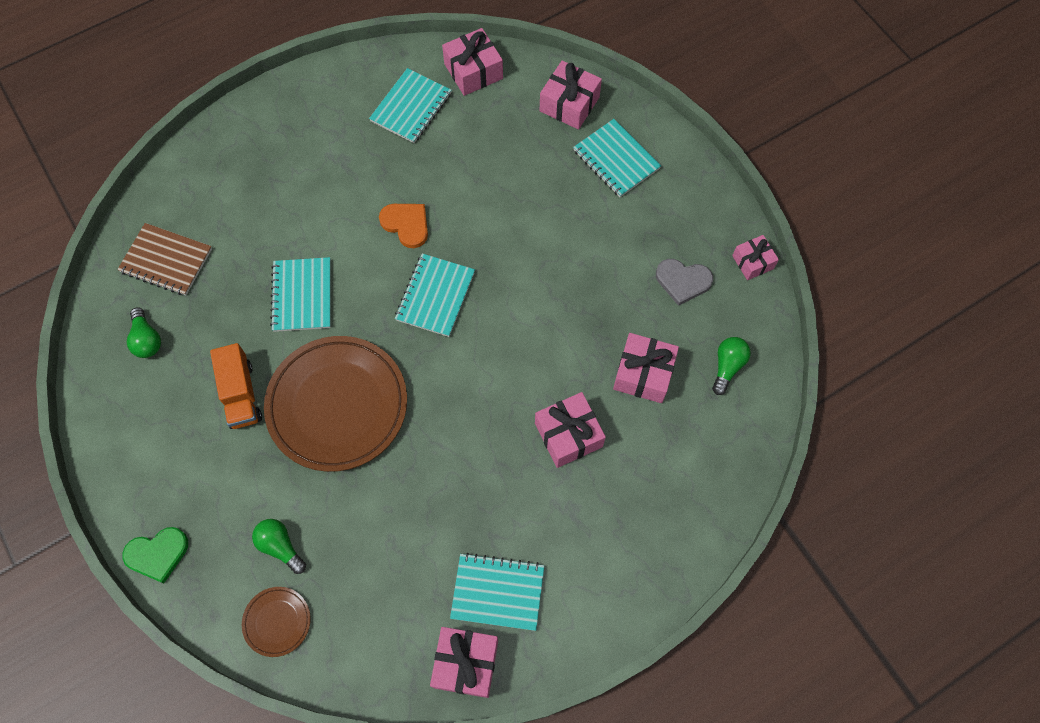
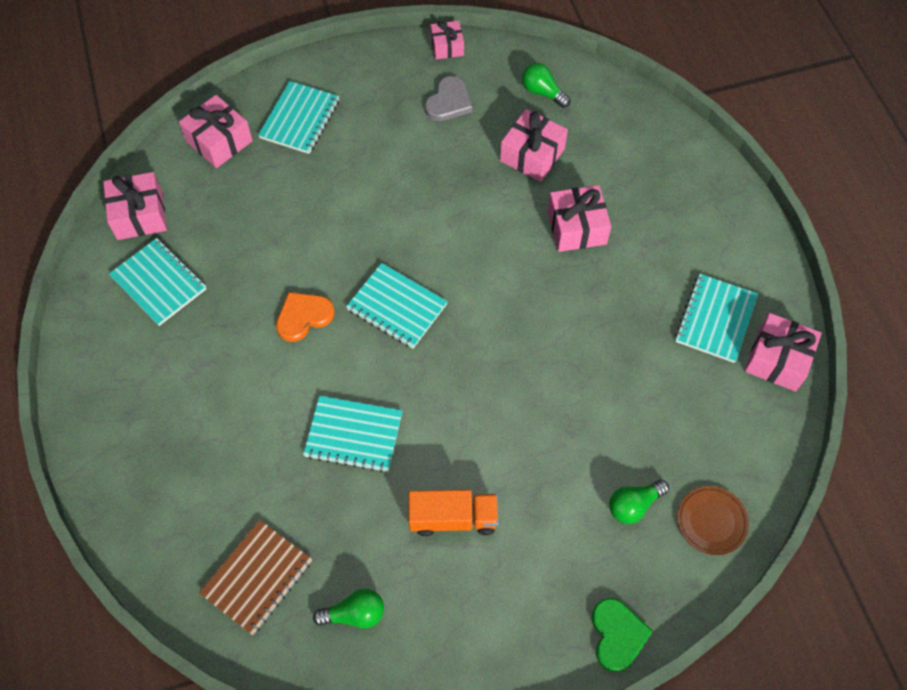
camera: 75 degrees left, 5 degrees down
brown plate [264,336,407,472] -> none
turquoise notebook [573,119,661,197] -> turquoise notebook turned 45 degrees counterclockwise [258,81,339,154]

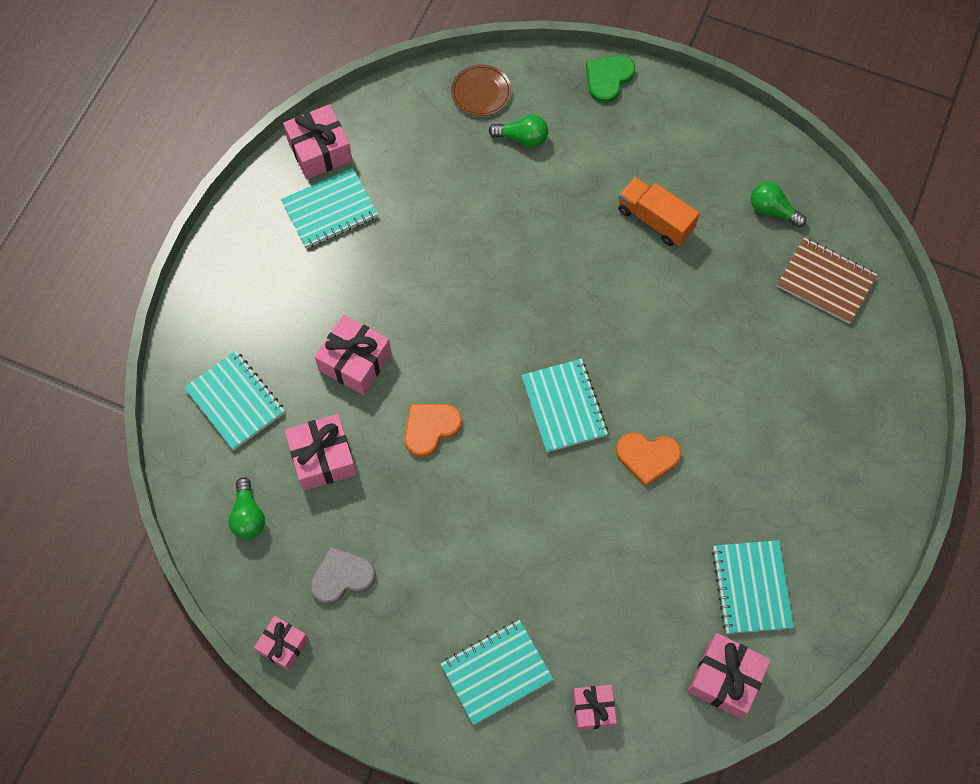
camera: 140 degrees left, 5 degrees up
pink gift [179,95,253,168] -> pink gift [573,685,617,730], size x0.64
brown notebook [199,520,312,635] -> brown notebook turned 45 degrees clockwise [777,238,877,324]
turquoise notebook [303,396,402,472] -> turquoise notebook moved to [184,351,285,450]
none -> orange heart [405,404,462,457]

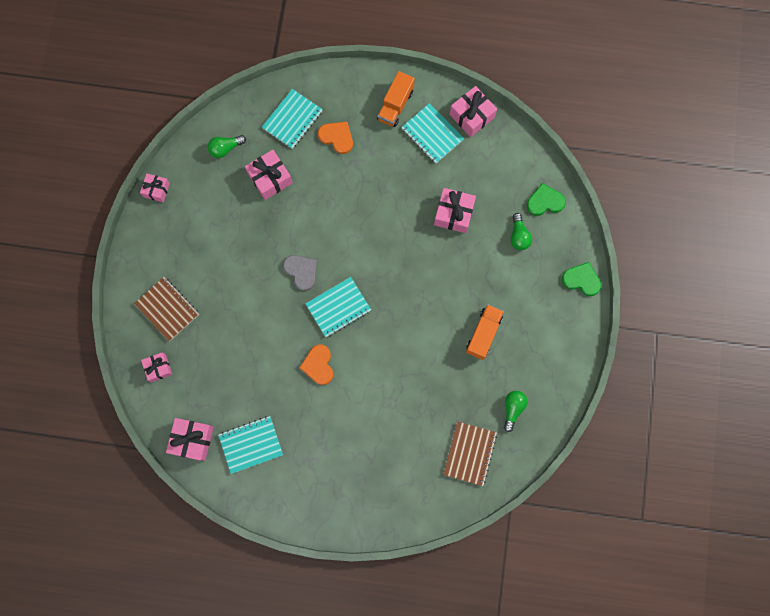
camera: 75 degrees right, 10 degrees up
grey heart [310,546,376,604] -> grey heart moved to [283,255,317,291]
pink gift [315,315,391,395] -> pink gift moved to [434,188,476,233]
orange heart [405,404,462,457] -> orange heart moved to [318,122,353,154]
turquoise notebook [441,620,554,725] -> brown notebook [134,277,199,341]
brown plate [451,64,512,116] -> green heart [527,183,566,216]
none -> orange truck [377,71,415,127]

